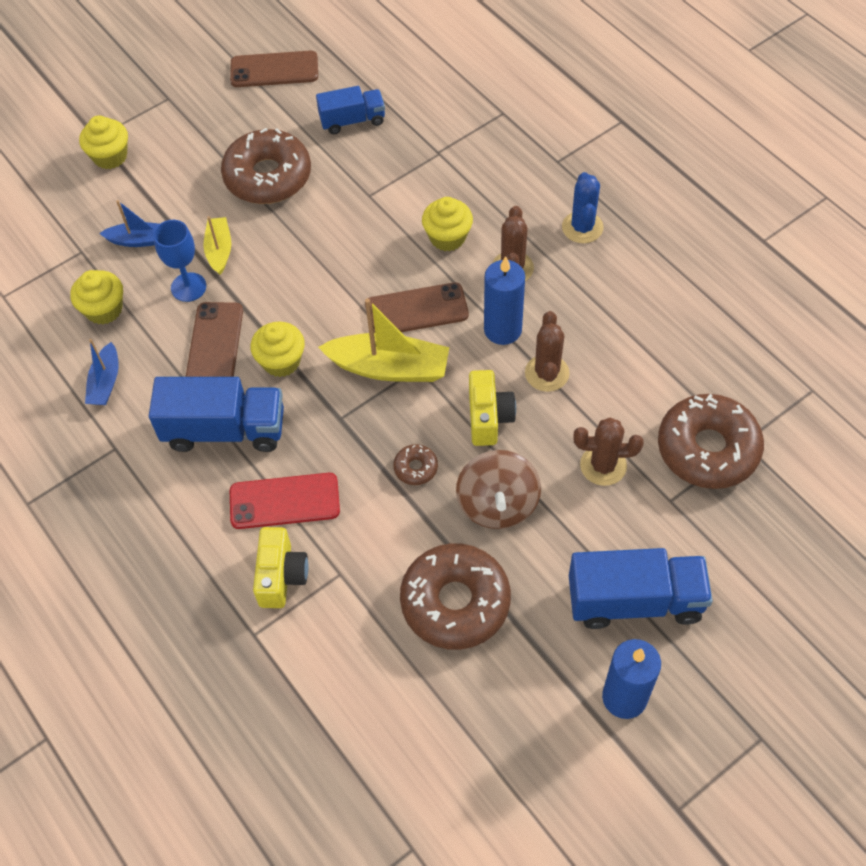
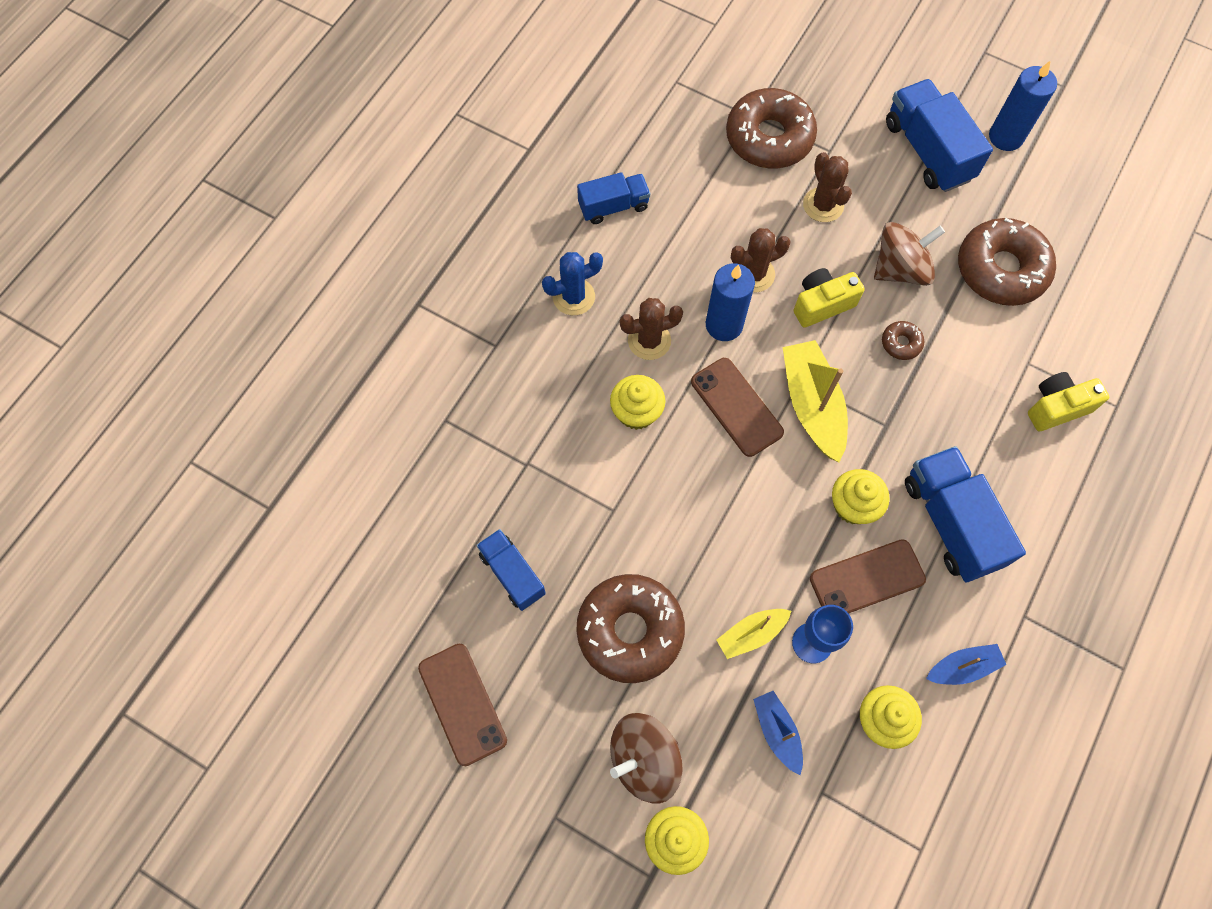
camera: 115 degrees left, 10 degrees up
red phone [230,473,340,529] -> none
none -> blue truck [577,172,650,224]
none -> brown spinning top [610,713,683,803]

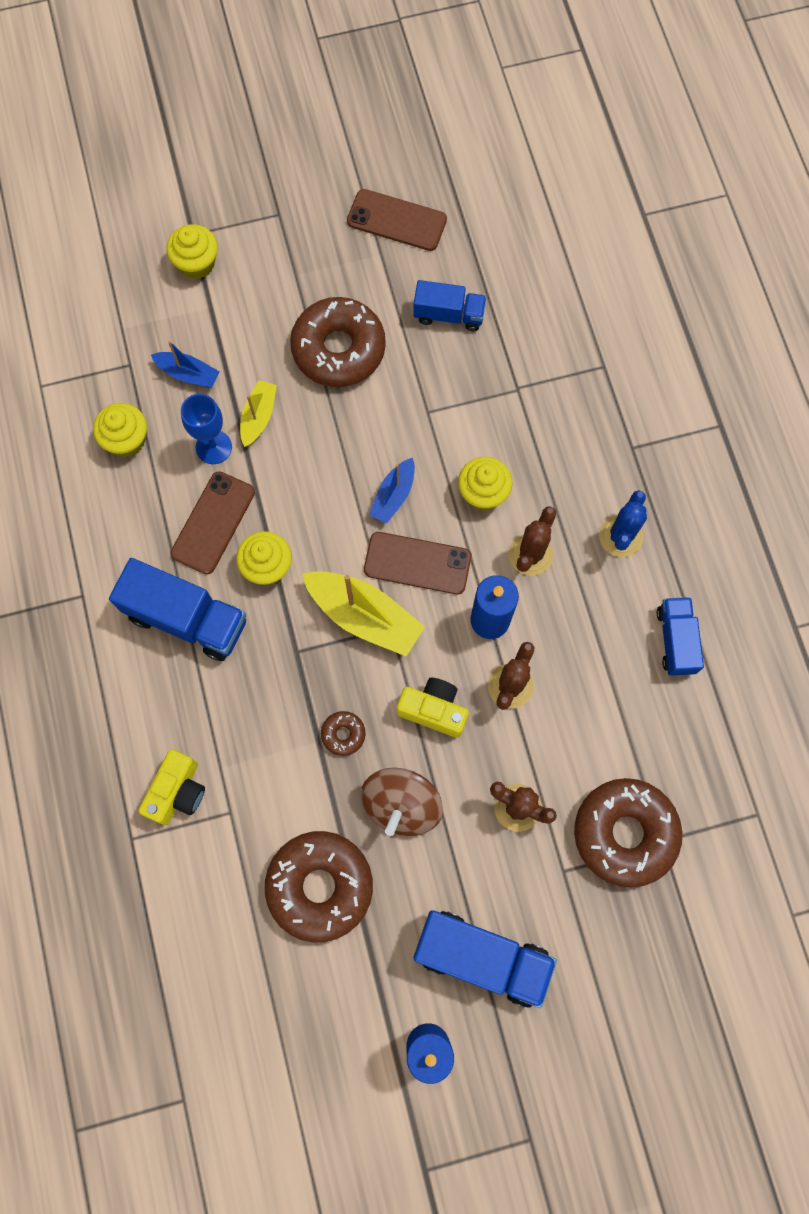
camera: 135 degrees right, 5 degrees up
blue truck [577,172,650,224] -> blue truck turned 150 degrees clockwise [657,597,704,676]
brown spinning top [610,713,683,803] -> none
yellow camera [794,268,865,328] -> yellow camera turned 90 degrees counterclockwise [397,678,469,738]
blue boat [926,644,1006,685] -> blue boat moved to [369,458,415,524]

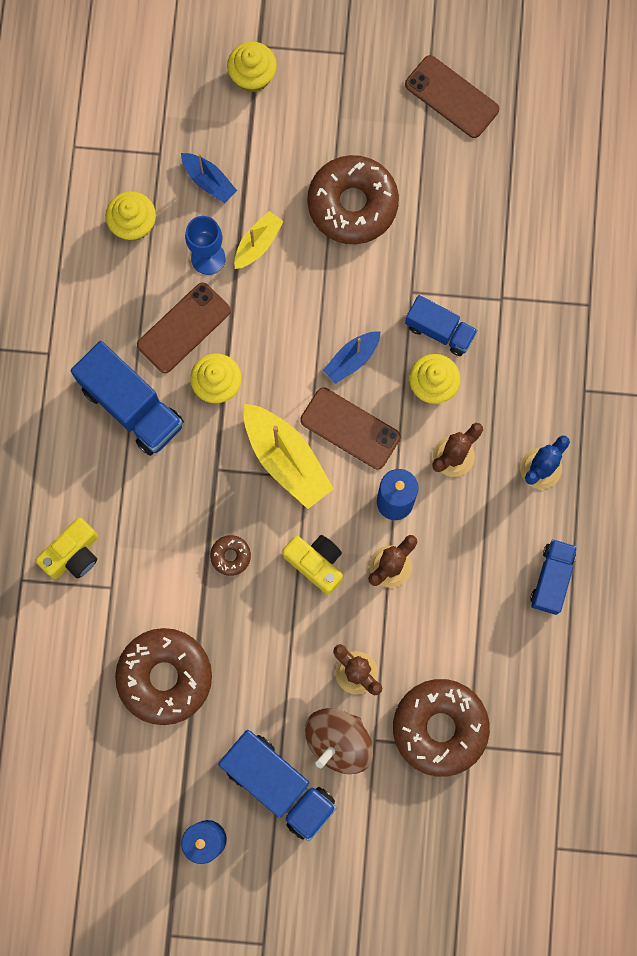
camera: 20 degrees right, 5 degrees up
brown spinning top [361,767,443,836] -> brown spinning top moved to [305,708,373,774]
blue truck [413,280,486,331] -> blue truck moved to [405,295,478,356]

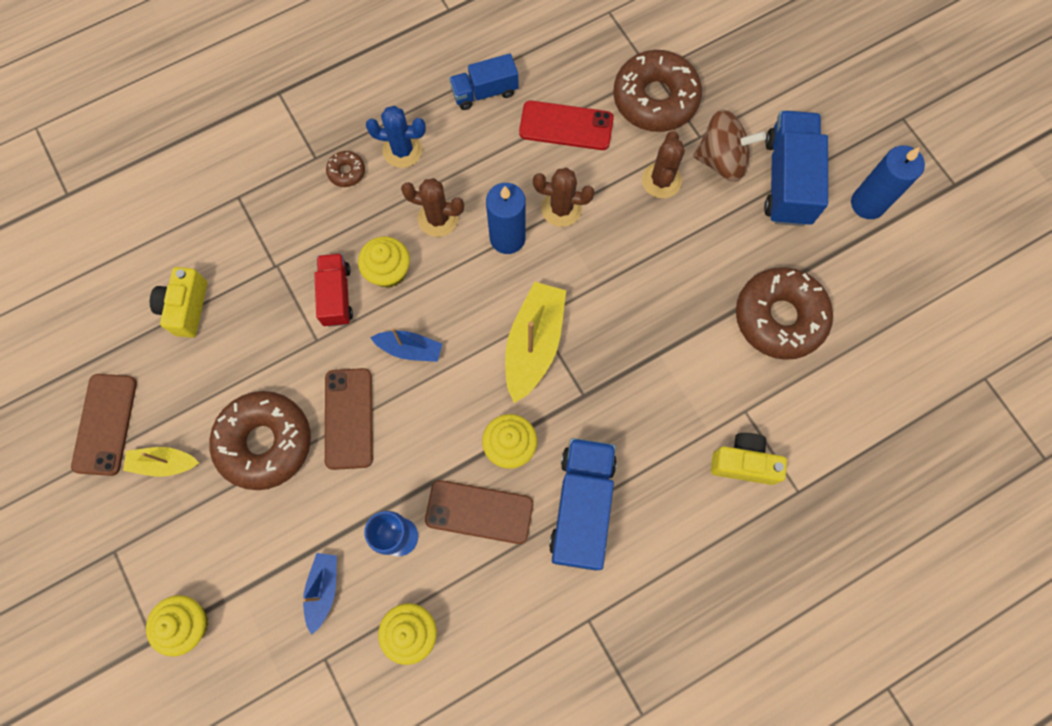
camera: 125 degrees left, 5 degrees down
brown donut [210,535,251,576] -> brown donut moved to [326,151,365,187]
yellow boat [234,211,284,269] -> yellow boat moved to [123,447,199,477]
yellow camera [282,535,343,595] -> yellow camera moved to [150,267,207,338]
brown phone [300,387,401,470] -> brown phone moved to [325,368,373,470]
blue truck [405,295,478,356] -> red truck [314,253,353,327]
none -> red phone [519,100,614,150]

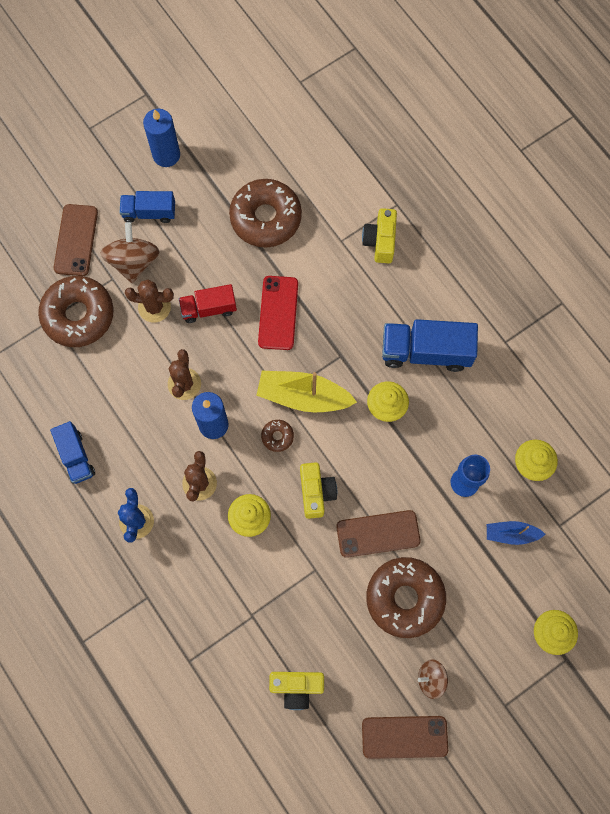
camera: 95 degrees left, 0 degrees up
yellow boat [123,447,199,477] -> brown spinning top [418,659,448,699]
red truck [314,253,353,327] -> red truck moved to [179,284,237,323]
brown donut [326,151,365,187] -> brown donut moved to [261,420,294,452]
blue boat [370,328,442,362] -> yellow camera [300,462,337,519]
brown phone [425,480,533,544] -> brown phone moved to [54,204,98,276]
red phone [519,100,614,150] -> red phone moved to [258,276,298,350]
blue truck [764,111,828,226] -> blue truck [119,191,175,223], size x0.61

